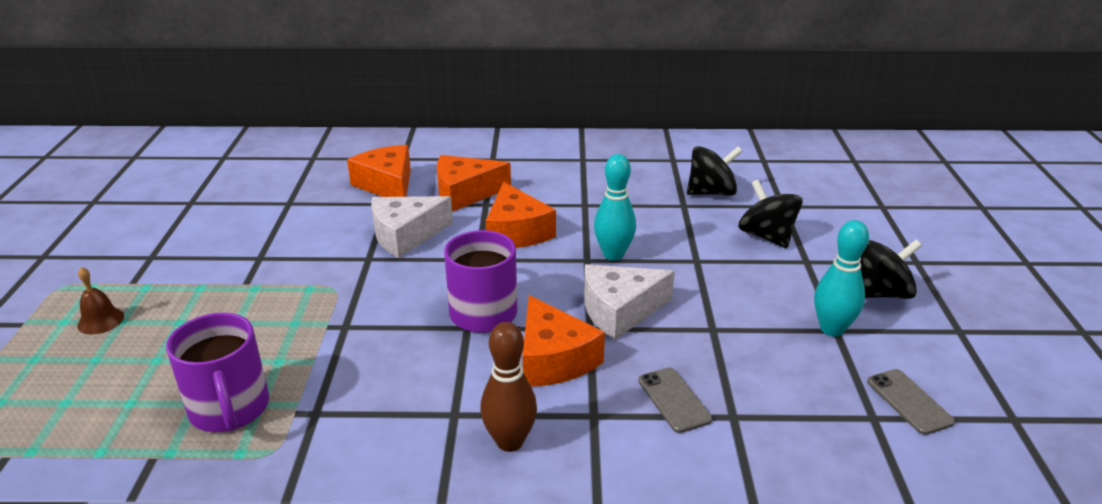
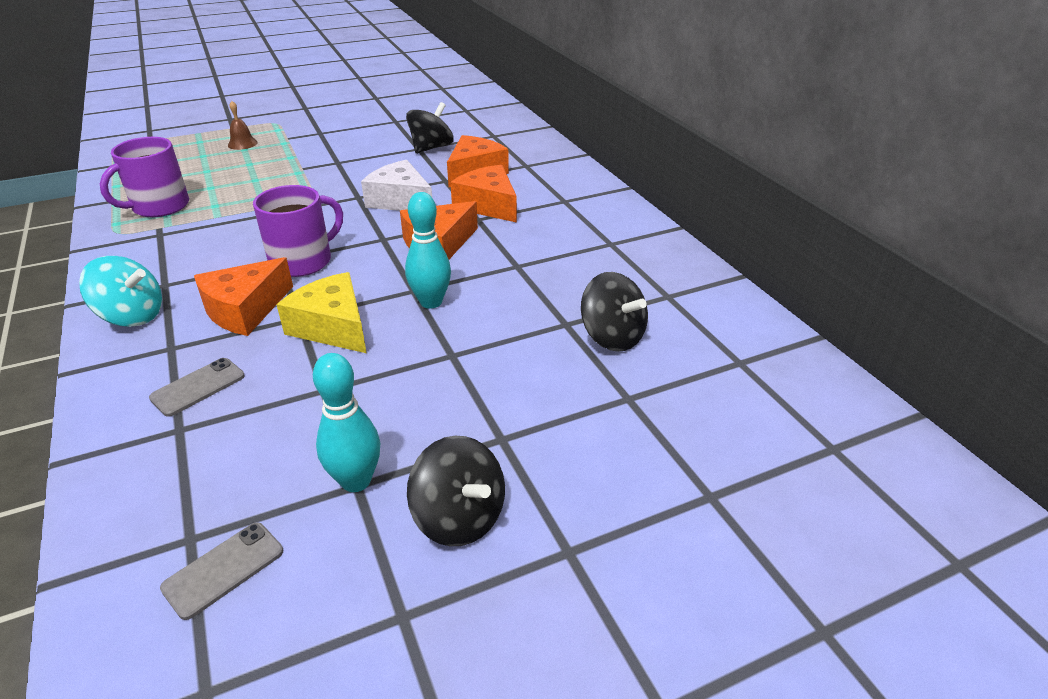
camera: 65 degrees right, 5 degrees up
brown bowling pin [480,322,537,452] -> turquoise spinning top [79,256,162,327]
white cheese [584,264,675,340] -> yellow cheese [276,272,367,353]
black spinning top [738,180,803,248] -> black spinning top moved to [406,102,454,154]

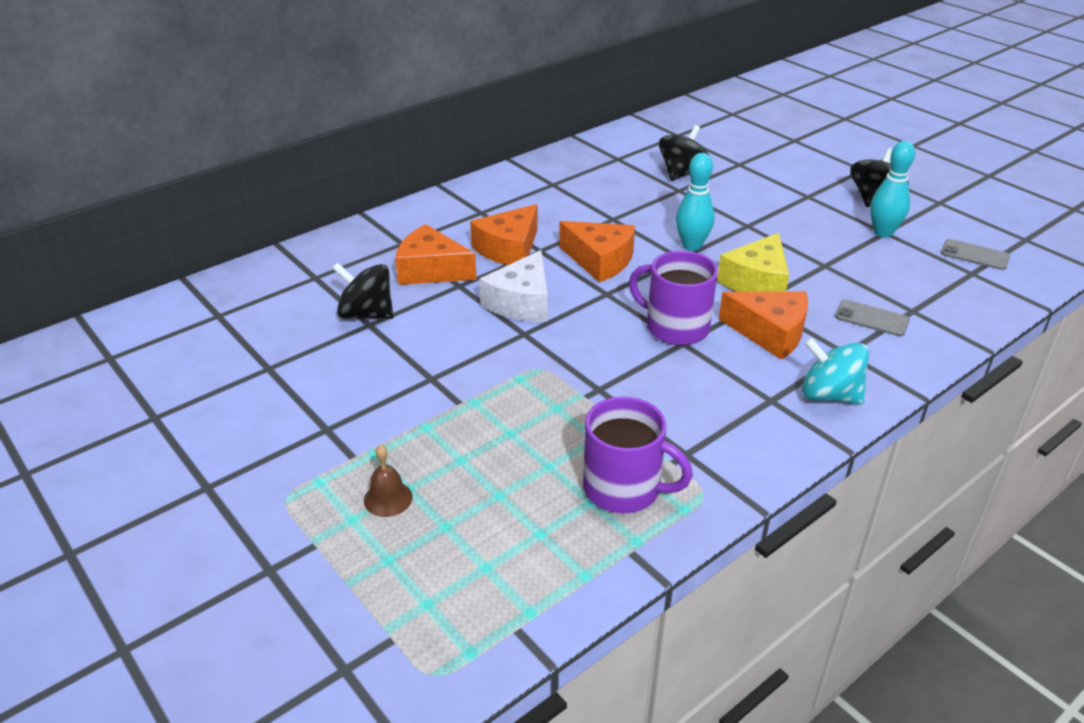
camera: 105 degrees left, 0 degrees up
turquoise spinning top [79,256,162,327] -> turquoise spinning top turned 60 degrees counterclockwise [802,338,869,404]

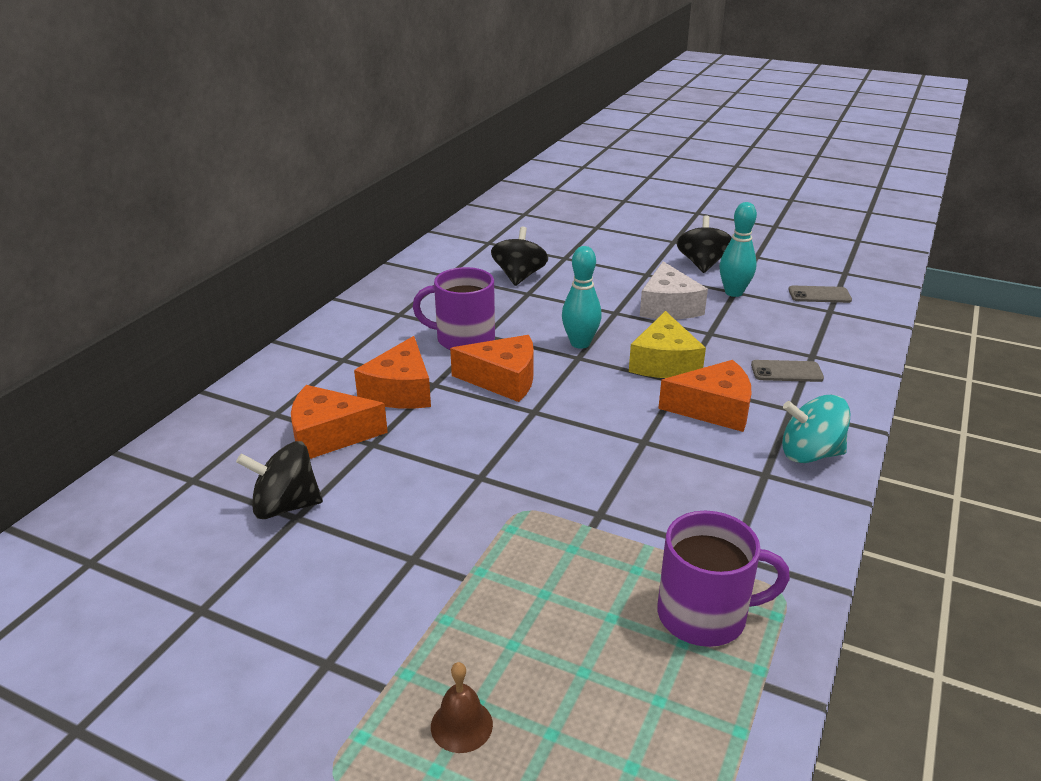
camera: 25 degrees left, 5 degrees down
white cheese [479,250,548,322] -> white cheese moved to [640,261,708,319]
purple mug [629,251,718,345] -> purple mug moved to [413,267,495,350]

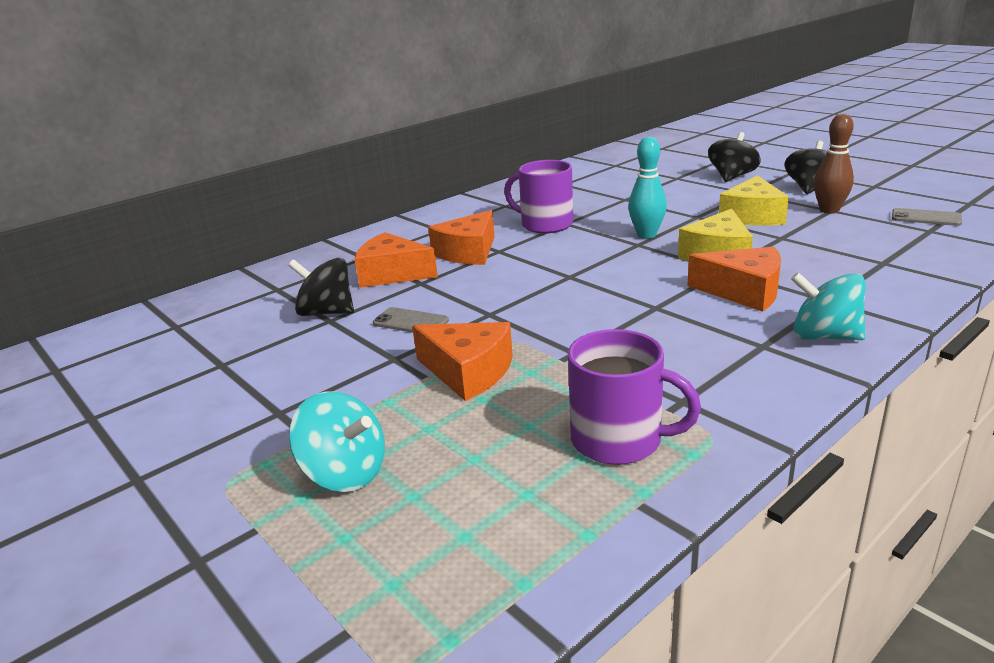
camera: 25 degrees right, 5 degrees down
brown bell [431,662,493,753] -> turquoise spinning top [289,391,385,492]
orange cheese [450,335,534,402] -> orange cheese moved to [412,322,513,401]
black spinning top [491,227,548,286] -> black spinning top moved to [708,132,761,182]
white cheese [640,261,708,319] -> yellow cheese [719,175,789,226]
turquoise bowling pin [719,202,757,297] -> brown bowling pin [814,113,854,214]
grey phone [751,360,824,382] -> grey phone moved to [373,307,449,333]

